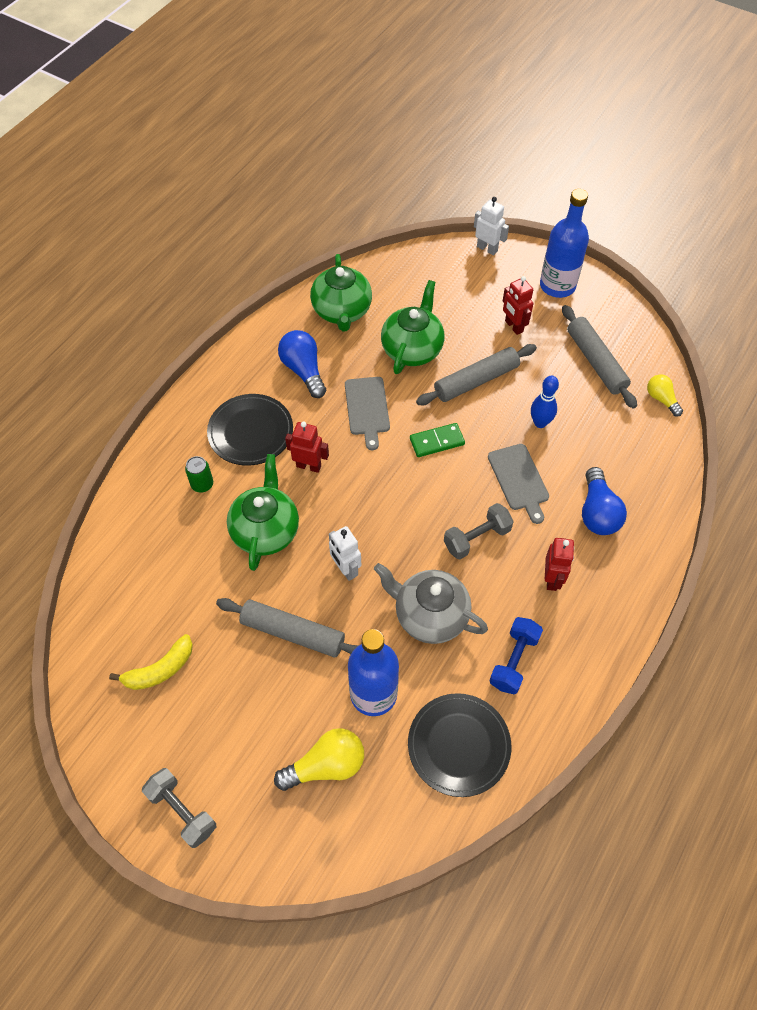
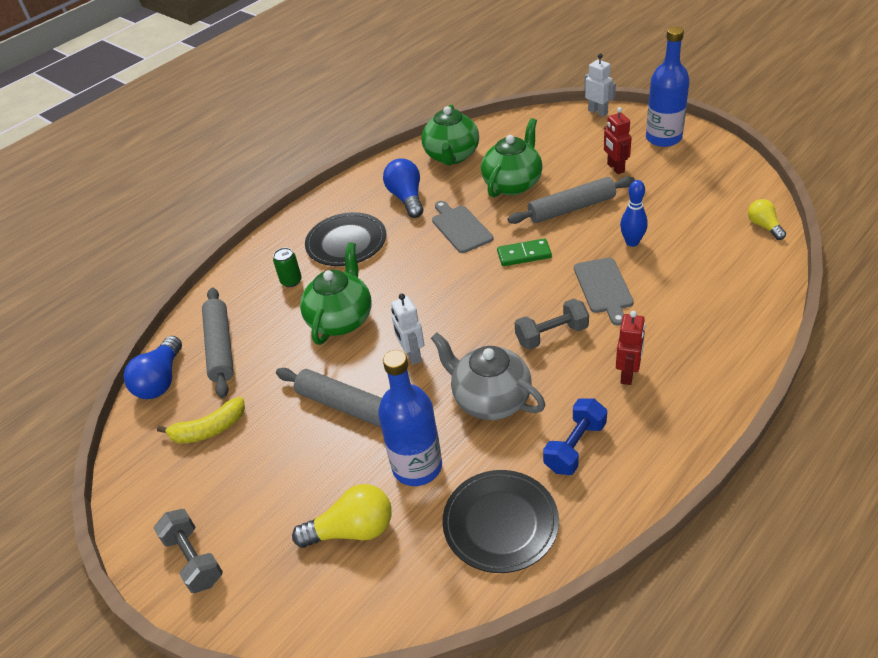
camera: 15 degrees right, 15 degrees down
red robot [285,422,329,473] -> none
grey cutting board [345,377,390,450] -> grey cutting board turned 150 degrees clockwise [432,201,493,253]
grey rolling pin [562,305,637,409] -> grey rolling pin moved to [202,288,234,398]
blue light bulb [582,467,627,535] -> blue light bulb moved to [124,336,182,399]

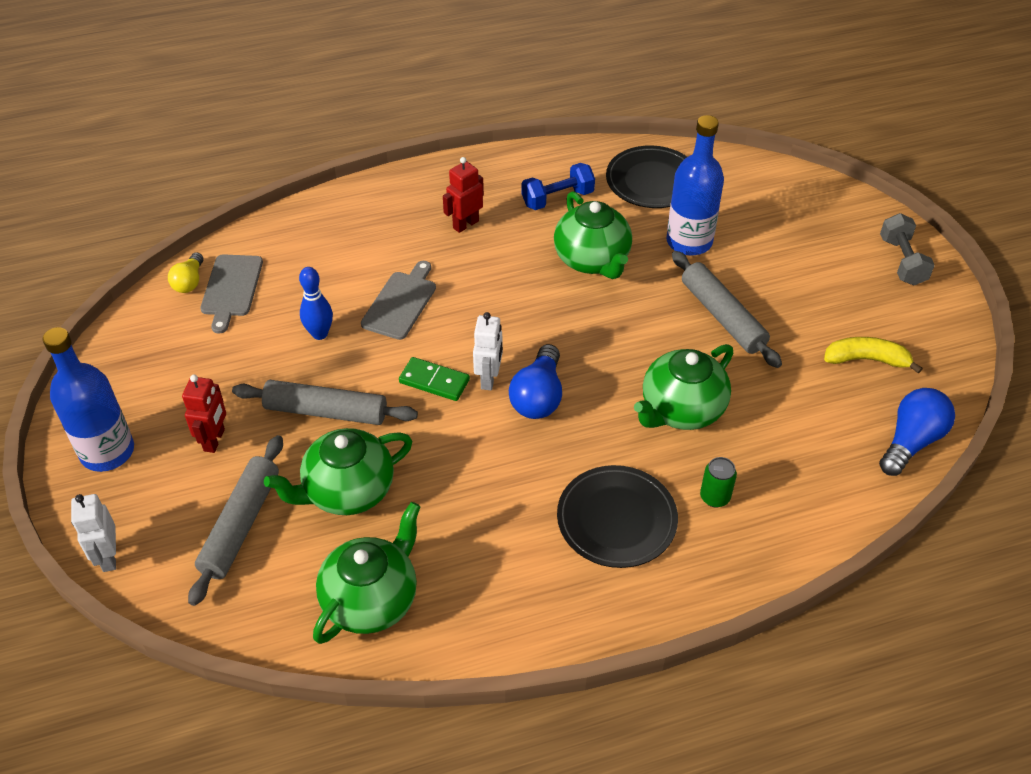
camera: 155 degrees left, 5 degrees up
grey rolling pin [202,288,234,398] -> grey rolling pin moved to [188,435,283,606]
yellow light bulb [292,484,392,548] -> none
blue light bulb [383,158,423,218] -> blue light bulb moved to [509,344,562,419]
white robot [391,294,425,365] -> white robot moved to [473,312,503,390]
grey teapot [431,332,545,420] -> green teapot [554,191,632,279]
grey cutting board [432,201,493,253] -> grey cutting board moved to [200,254,263,334]
grey dumbbell [515,298,589,350] -> none

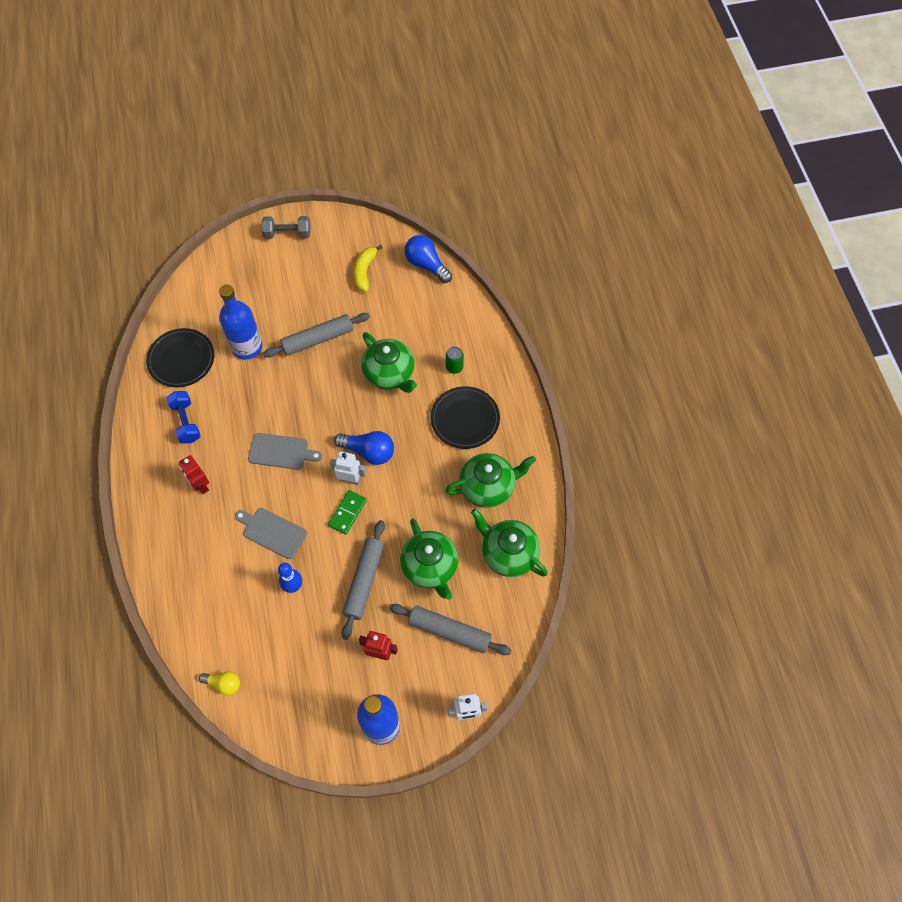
camera: 85 degrees left, 15 degrees up
grey cutting board [200,254,263,334] -> grey cutting board moved to [248,433,322,470]
green teapot [554,191,632,279] -> green teapot moved to [445,453,536,508]

